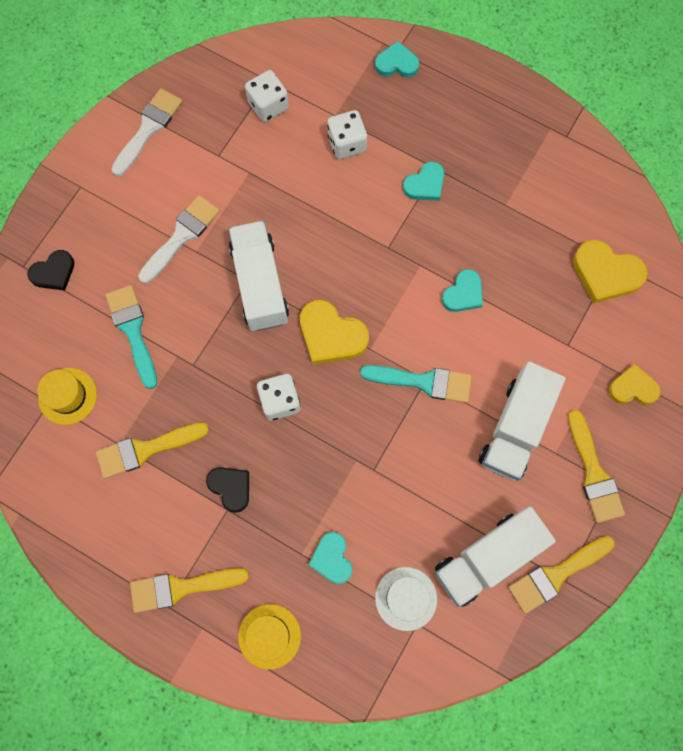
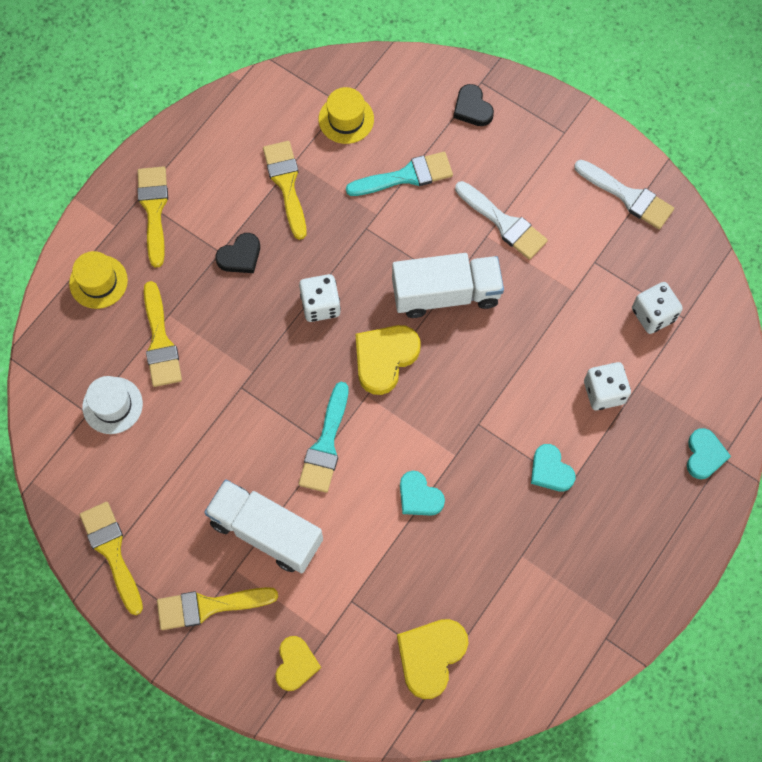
camera: 95 degrees right, 5 degrees down
turquoise heart [308,532,352,584] -> yellow brush [144,281,182,387]
white truck [435,506,556,607] -> none

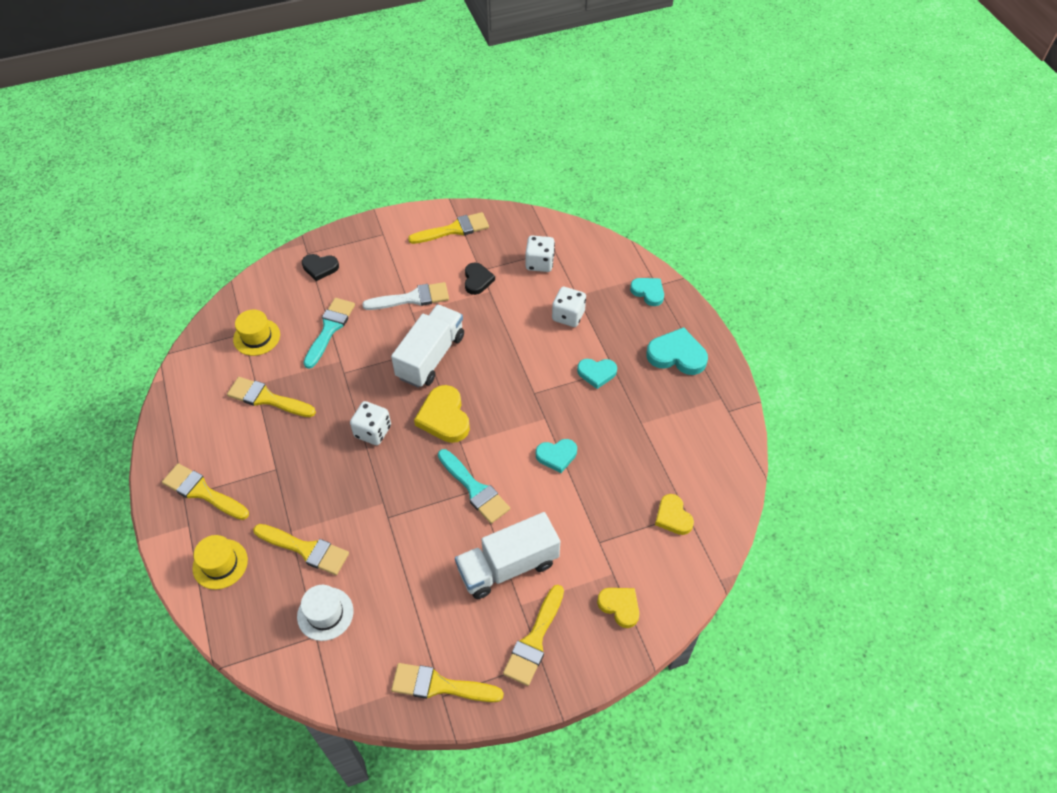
camera: 55 degrees left, 15 degrees down
black heart [216,233,260,273] -> black heart moved to [465,263,495,295]
yellow heart [397,619,469,699] -> yellow heart [655,494,694,535], size x0.65
white brush [574,160,674,229] -> yellow brush [408,212,489,244]
none -> turquoise heart [646,327,708,375]

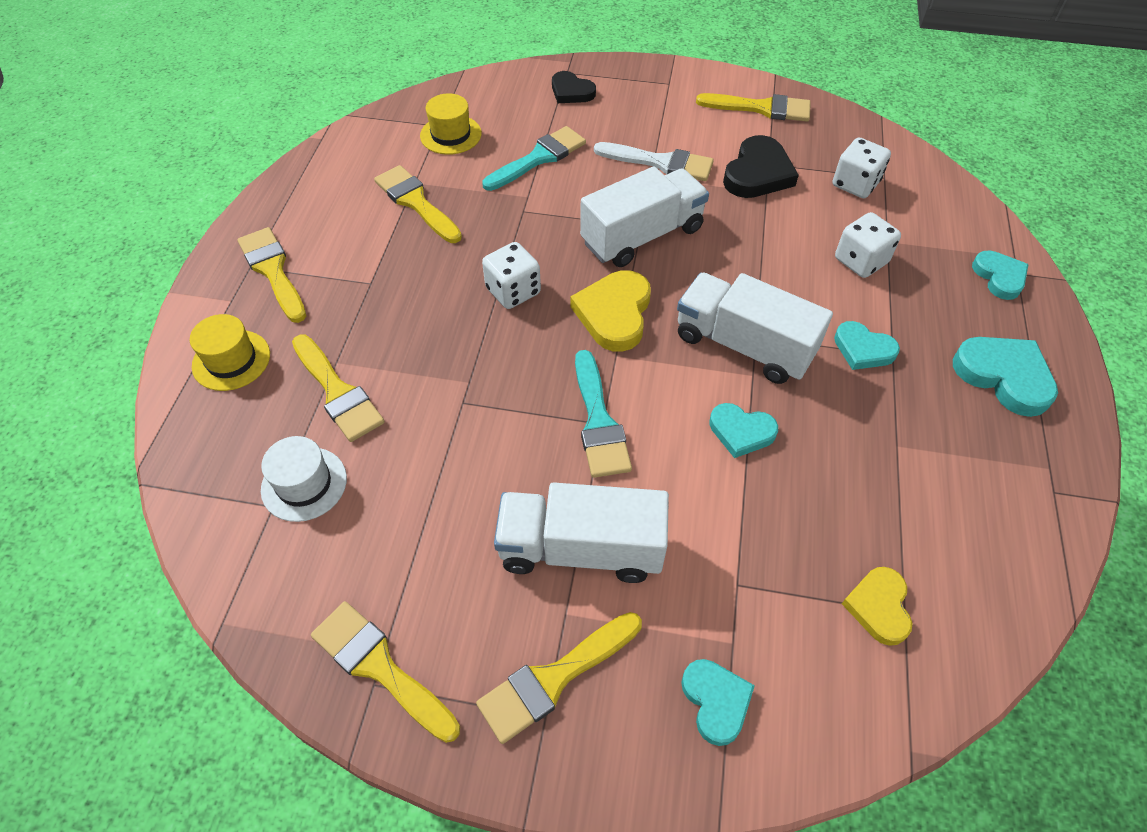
camera: 30 degrees right, 0 degrees up
black heart [465,263,495,295] -> black heart [723,135,799,198], size x1.54
yellow heart [597,588,639,628] -> turquoise heart [681,659,755,746]
none -> white truck [677,272,833,384]

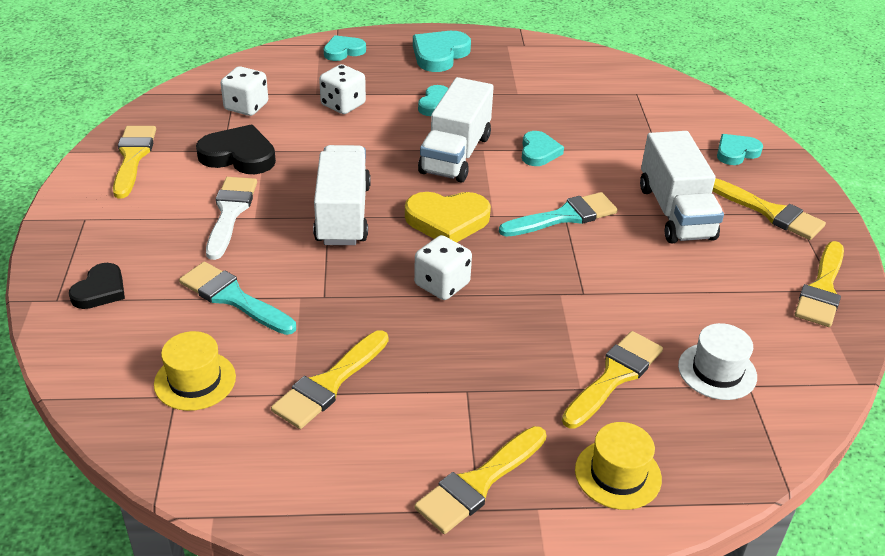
camera: 105 degrees left, 15 degrees down
white truck [580,166,709,267] -> white truck turned 45 degrees clockwise [313,145,371,245]
yellow heart [842,567,912,646] -> none

